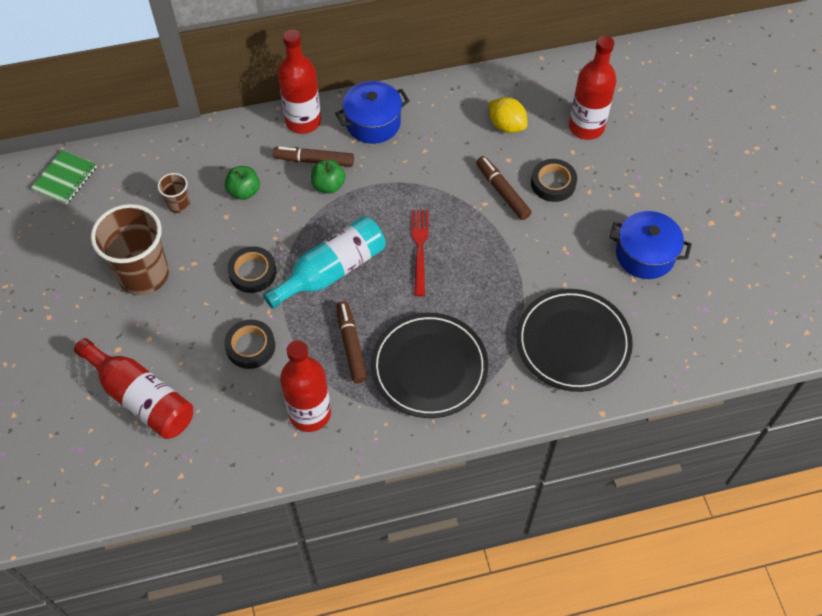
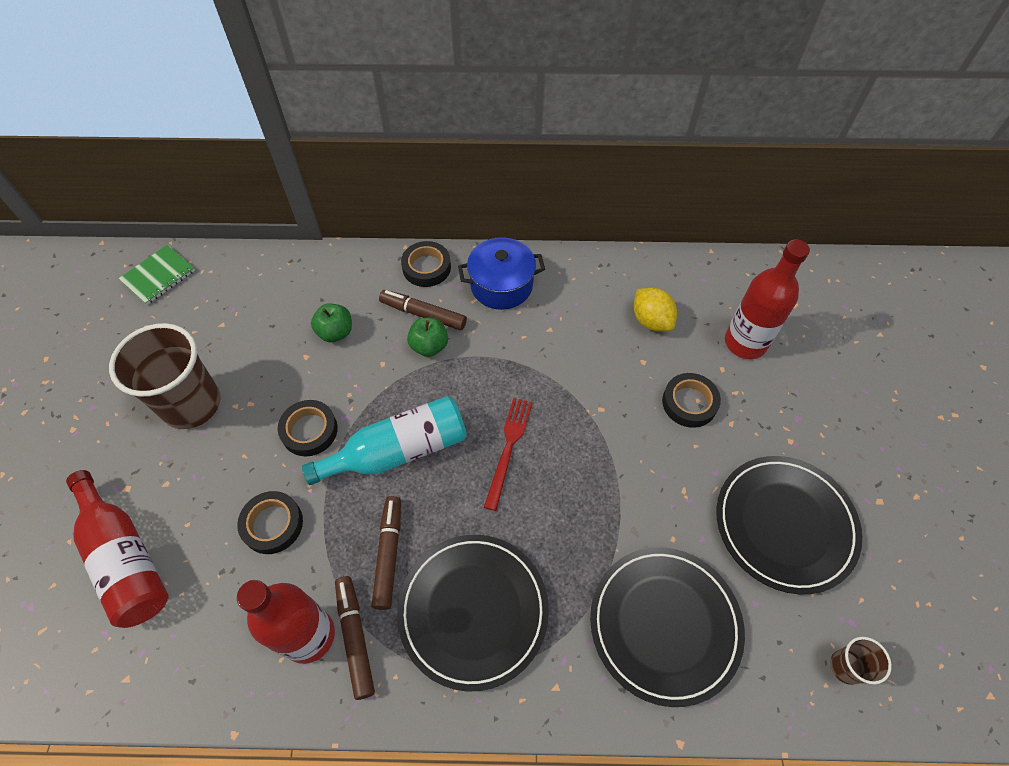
camera: 15 degrees right, 0 degrees up
brown cup [158,173,190,213] -> brown cup moved to [830,637,892,685]
red bottle [278,30,321,134] -> black tape [401,241,451,287]
brown marker [476,156,532,220] -> brown marker moved to [335,576,375,700]
blue pot [609,211,692,279] -> black plate [716,456,862,594]

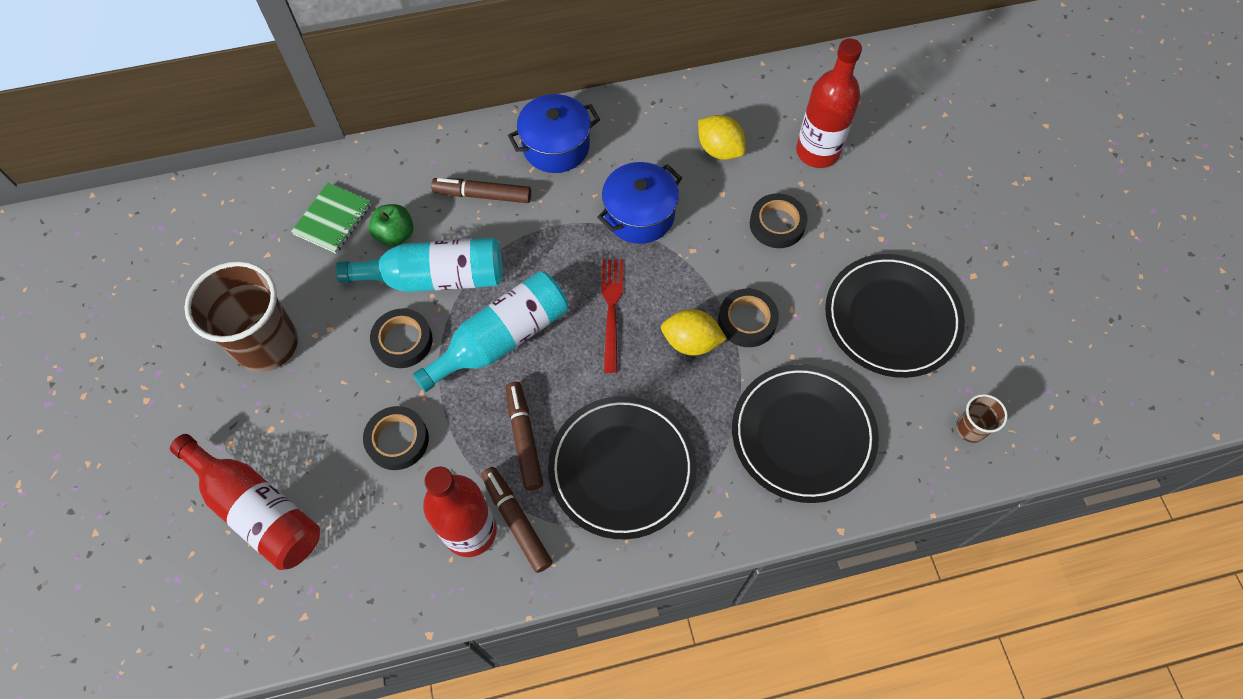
camera: 15 degrees left, 5 degrees up
green notebook [118,245,195,305] -> green notebook moved to [291,183,371,253]
black tape [401,241,451,287] -> black tape moved to [718,289,779,347]
green apple [407,318,448,357] -> none
none -> turquoise bottle [336,237,503,292]
none -> blue pot [597,162,682,244]
none -> yellow lemon [661,309,727,356]

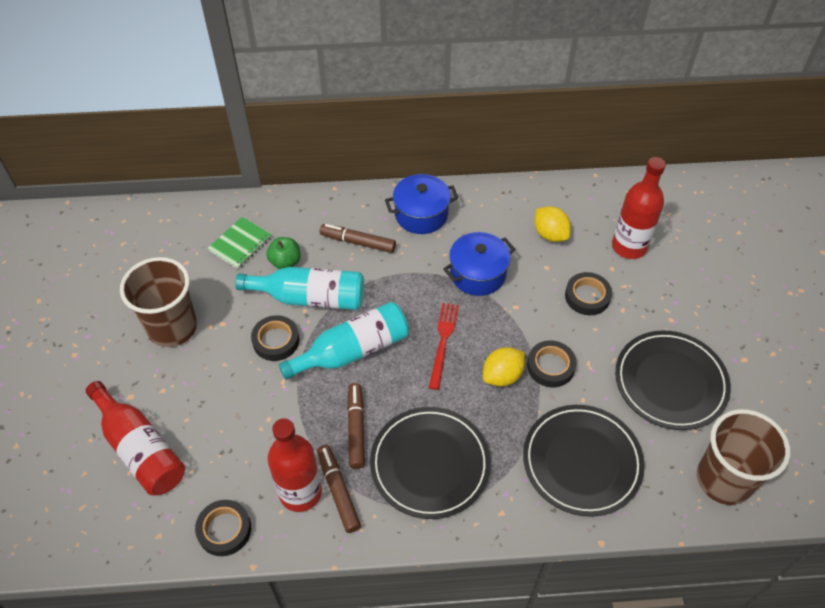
camera: 10 degrees right, 10 degrees down
black tape [363,406,429,470] -> black tape moved to [195,500,251,556]
yellow lemon [661,309,727,356] -> yellow lemon turned 60 degrees counterclockwise [483,347,525,387]
brown cup [956,394,1008,443] -> brown cup [697,409,790,505], size x2.19

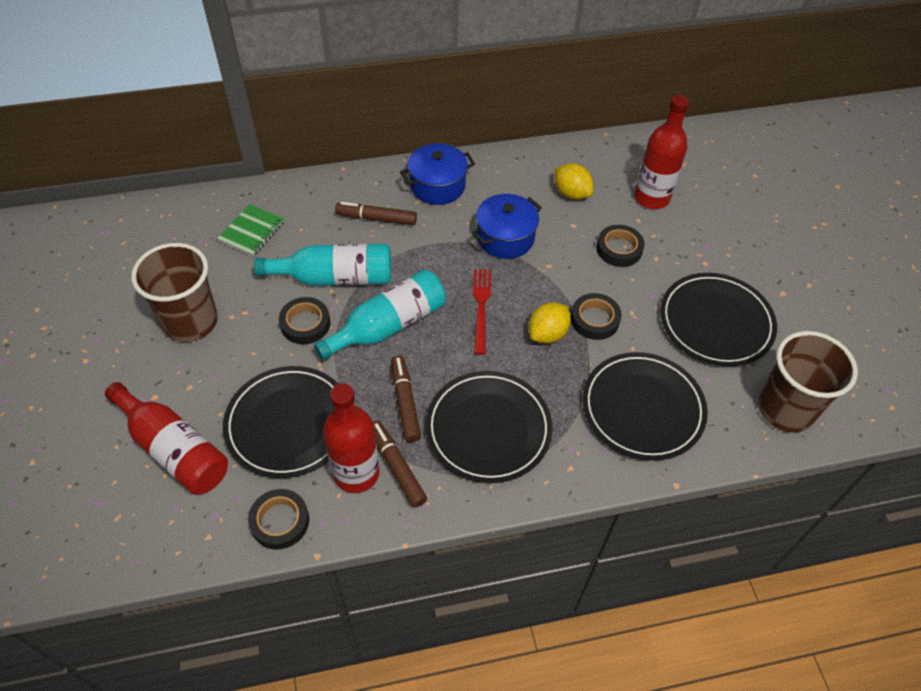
camera: 10 degrees left, 0 degrees up
green apple [267,237,301,269] -> none
none -> black plate [223,366,338,478]

